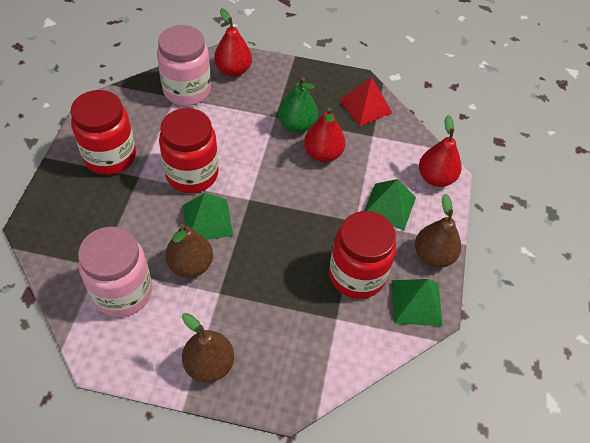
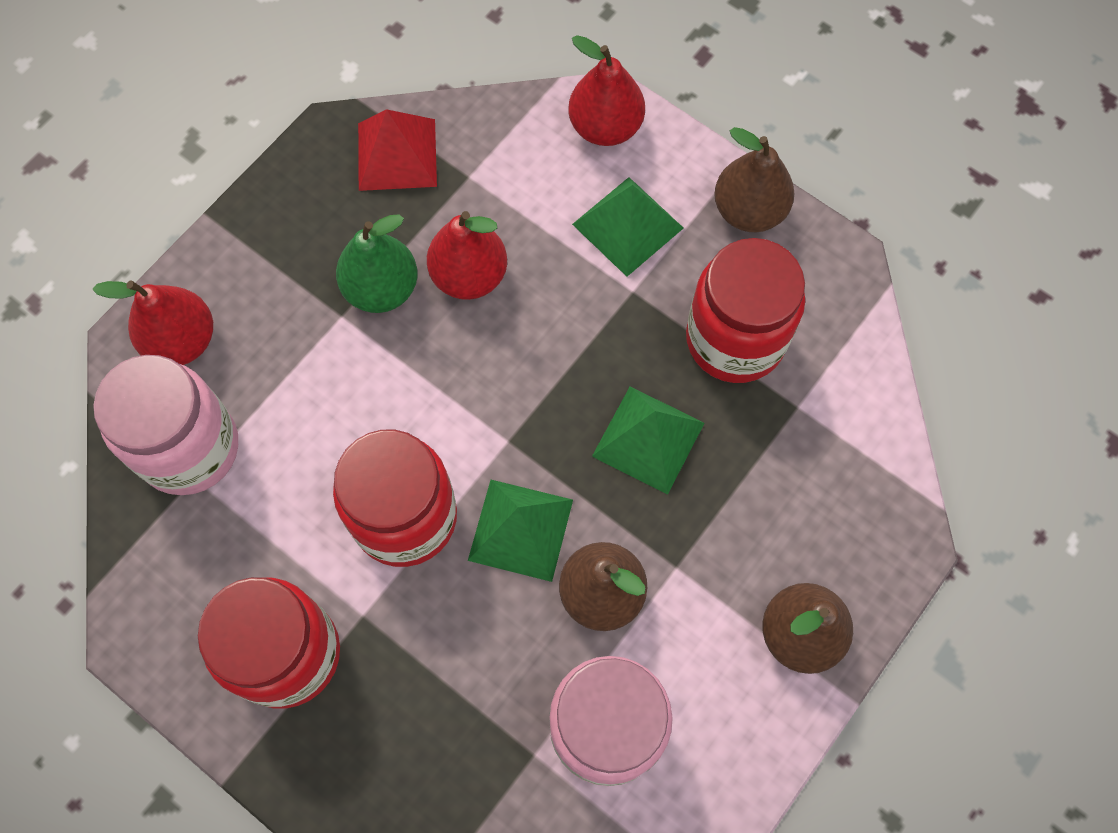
camera: 60 degrees left, 15 degrees up
green pyramid [392,279,443,326] -> green pyramid moved to [592,387,704,495]

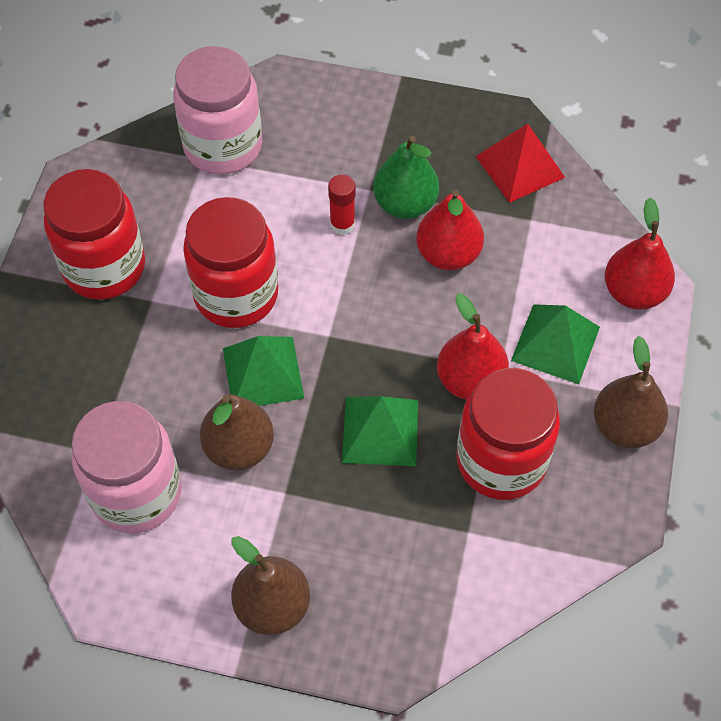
camera: 65 degrees right, 10 degrees down
red pear [92,280,213,365] -> red pear moved to [437,294,509,400]
none -> red glue stick [328,175,355,235]

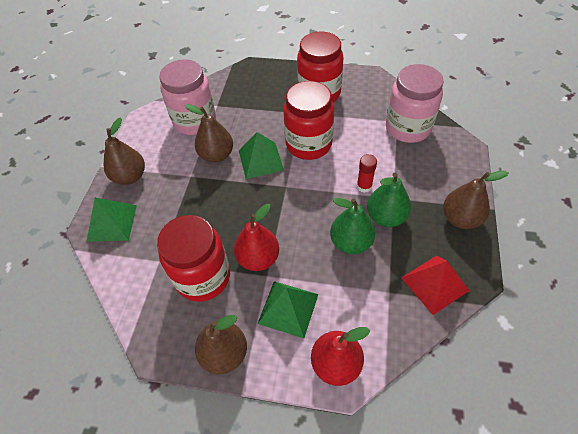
camera: 90 degrees right, 5 degrees down
green pyramid [342,396,418,466] -> green pyramid moved to [86,198,137,242]
red pear [416,190,484,270] -> green pear [330,198,375,254]
none -> brown pear [443,171,509,229]

